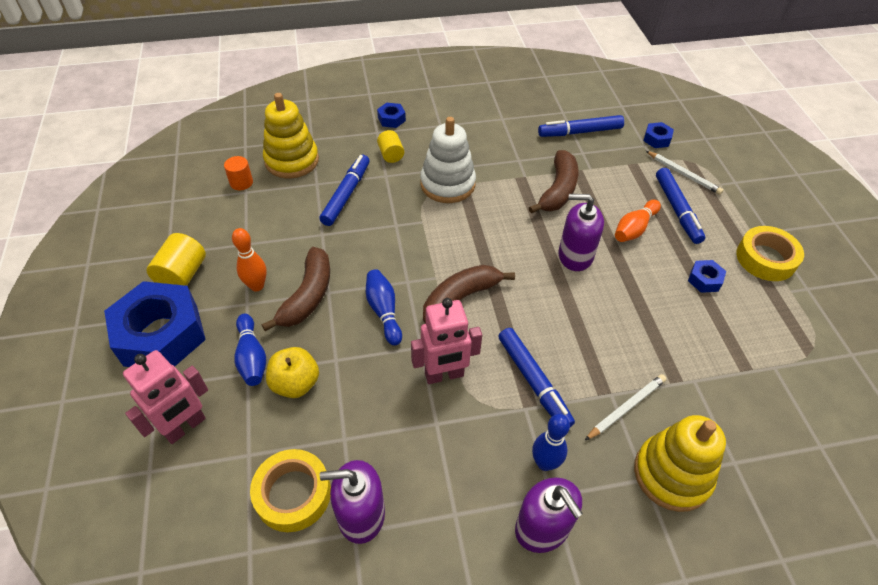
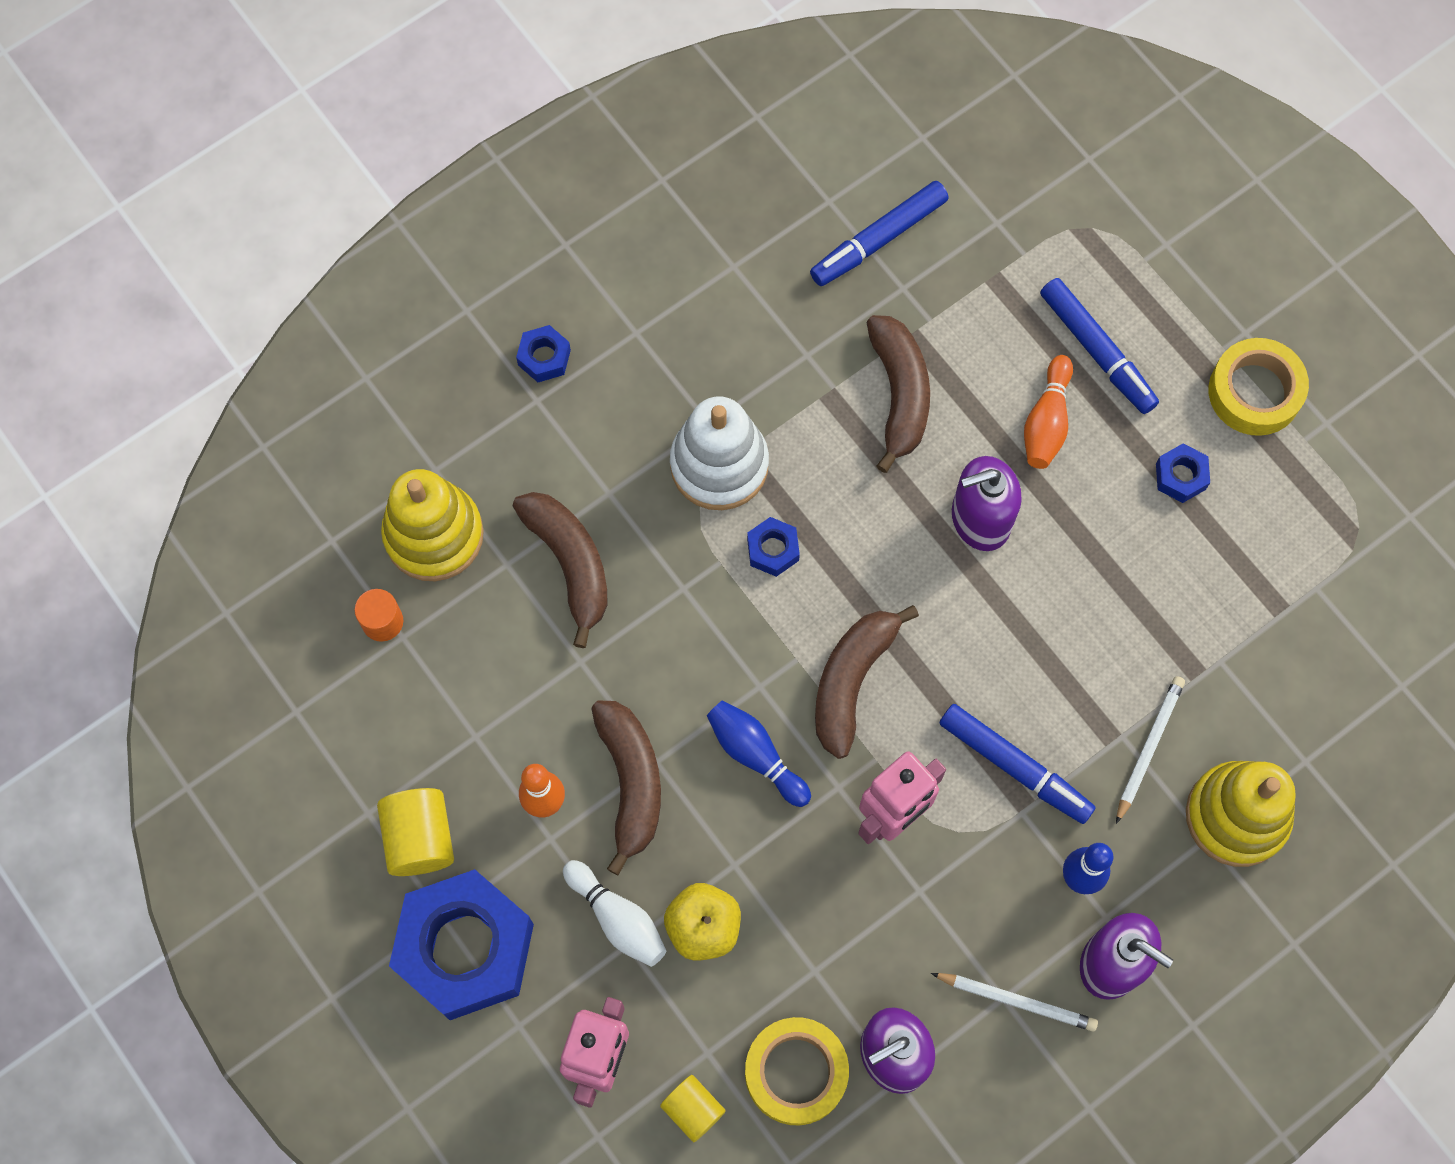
camera: 25 degrees left, 20 degrees up
blue bowling pin [234,314,266,386] -> white bowling pin [563,860,666,967]
blue marker [319,155,370,226] -> brown banana [513,492,608,648]
yellow cylinder [377,130,404,163] -> yellow cylinder moved to [660,1075,726,1142]
blue nut [643,122,674,148] -> blue nut moved to [747,517,800,577]
white pencil [646,151,723,195] -> white pencil moved to [931,973,1098,1032]

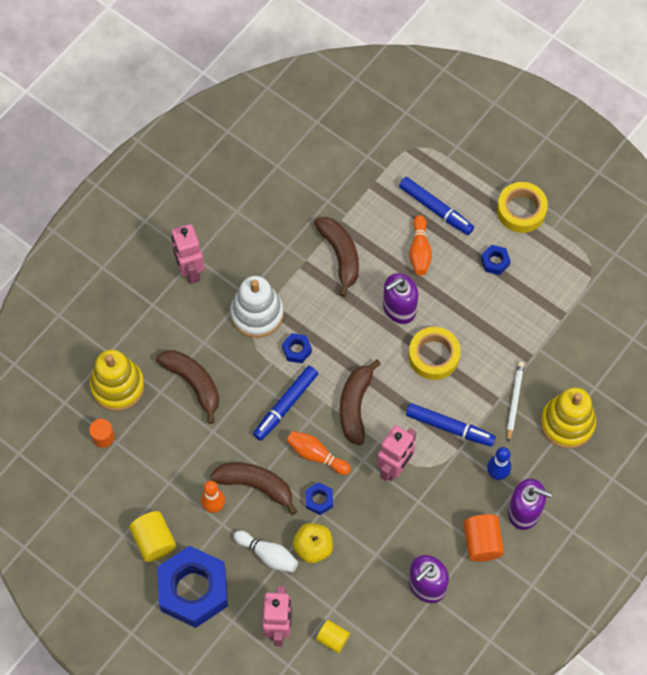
camera: 15 degrees left, 5 degrees down
blue nut [516,325,571,382] -> blue nut moved to [305,482,333,515]
brown banana [591,700,661,876] -> brown banana turned 45 degrees counterclockwise [210,463,297,515]
blue bowling pin [707,701,811,807] -> orange bowling pin [286,431,351,475]
yellow tape [745,1017,849,1125] -> yellow tape moved to [409,327,461,380]
blue marker [810,181,949,286] -> blue marker moved to [253,366,318,441]
white pencil [931,973,1098,1032] -> orange cylinder [463,514,504,562]
none -> pink robot [171,224,205,284]

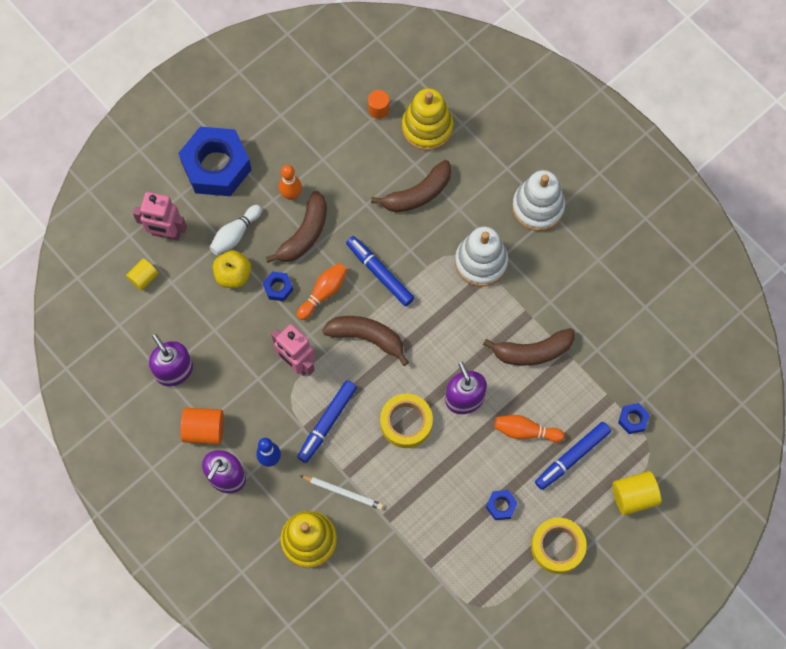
camera: 100 degrees right, 5 degrees up
yellow cylinder [129,511,177,562] -> yellow cylinder moved to [612,471,661,515]
pink robot [171,224,205,284] -> white stacking toy [512,170,565,231]
blue nut [282,333,312,363] -> blue nut moved to [618,403,650,434]

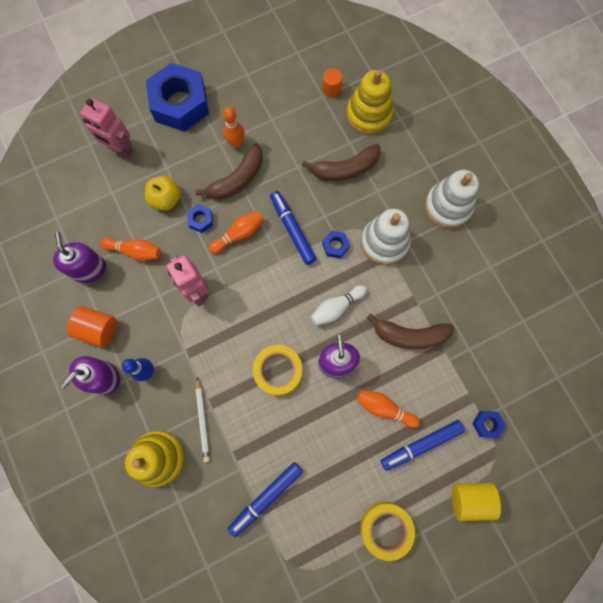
camera: 15 degrees right, 5 degrees up
yellow cylinder [126,259,159,291] -> none
white bowling pin [209,205,262,255] -> white bowling pin moved to [311,285,367,326]
blue marker [297,380,357,463] -> blue marker moved to [228,462,303,537]
white pencil [300,475,383,510] -> white pencil turned 45 degrees clockwise [196,377,210,462]
brown banana [322,316,409,366] -> none
blue nut [486,490,518,520] -> blue nut moved to [322,231,350,259]
none -> orange bowling pin [100,238,161,261]

